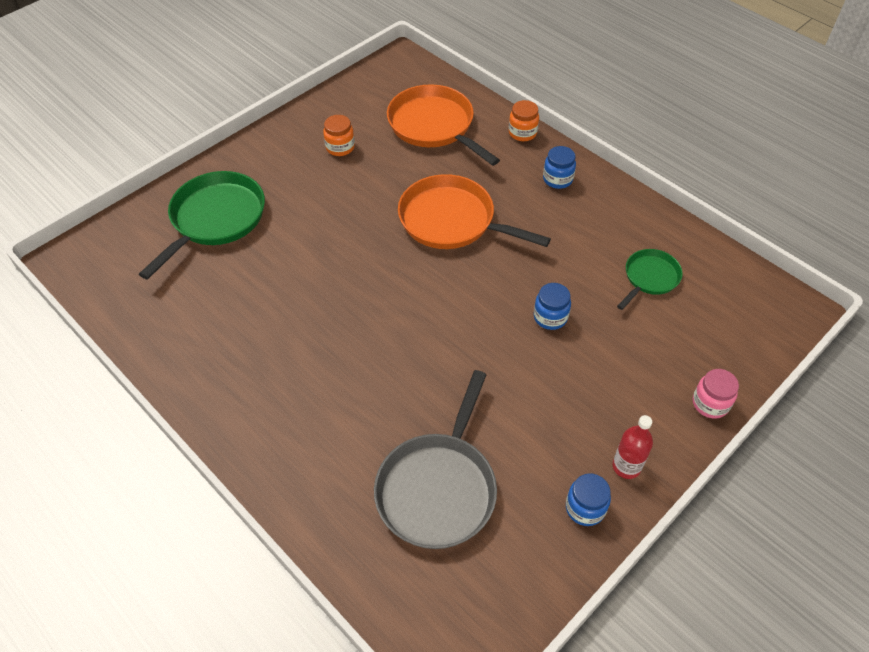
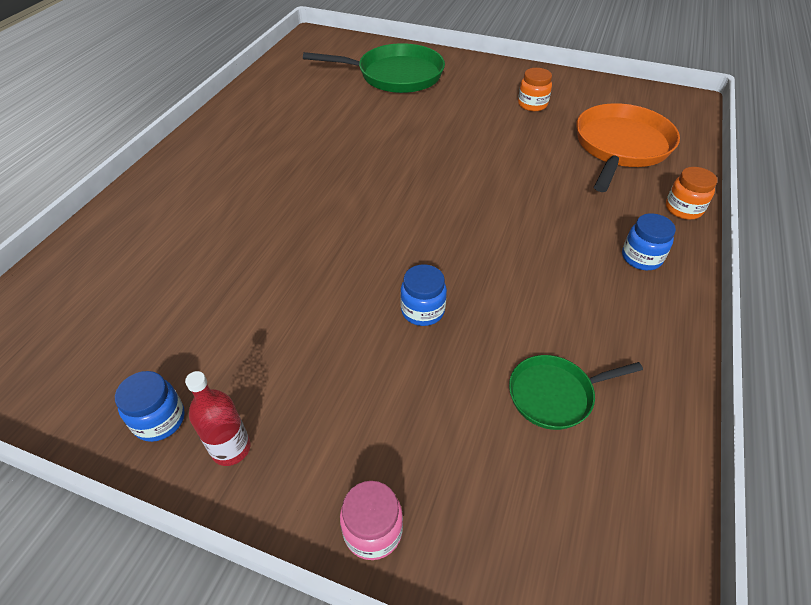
camera: 65 degrees right, 5 degrees down
grey pan [374,370,497,549] -> none
orange pan [398,174,551,249] -> none
green pan [617,249,683,310] -> green pan turned 150 degrees clockwise [509,355,643,430]

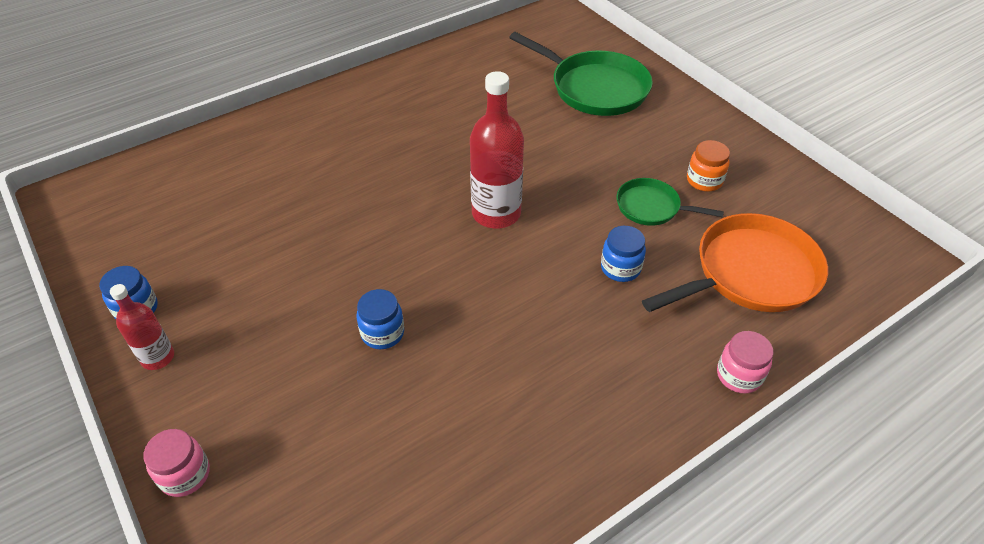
camera: 35 degrees right, 0 degrees up
green pan [509,355,643,430] -> green pan moved to [617,178,724,226]
blue jar [622,213,676,270] -> blue jar moved to [601,226,646,282]
orange jar [666,167,717,220] -> pink jar [717,331,774,393]
none -> red bottle [470,71,524,229]

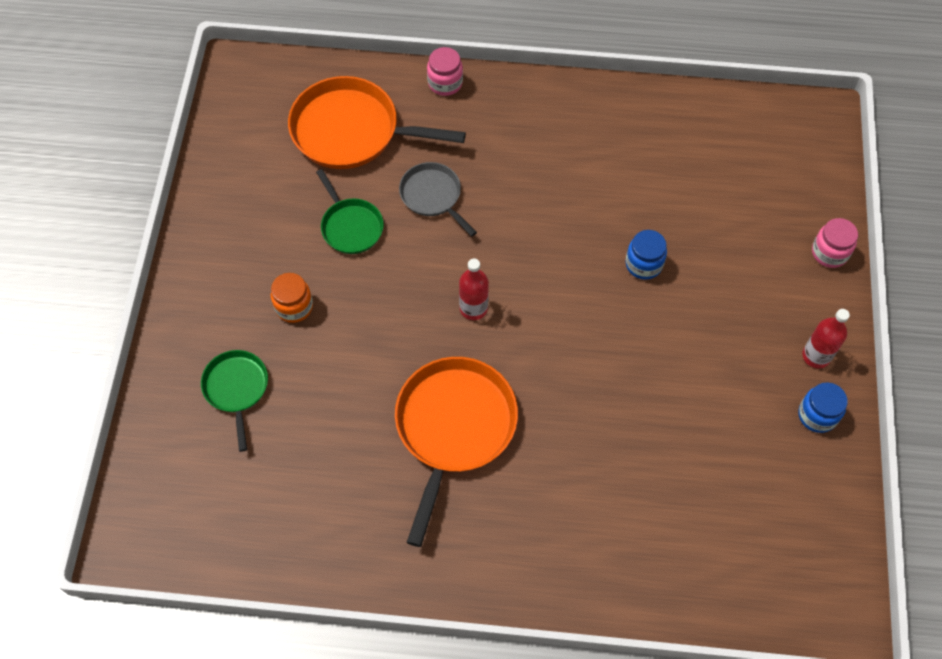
camera: 140 degrees left, 15 degrees up
red bottle [470,71,524,229] -> red bottle [459,259,489,320], size x0.57
green pan [509,32,653,116] -> green pan [201,350,268,452], size x0.56
blue jar [601,226,646,282] -> grey pan [399,162,477,237]
orange jar [687,140,730,192] -> orange jar moved to [271,273,313,323]
none -> orange pan [395,357,518,547]

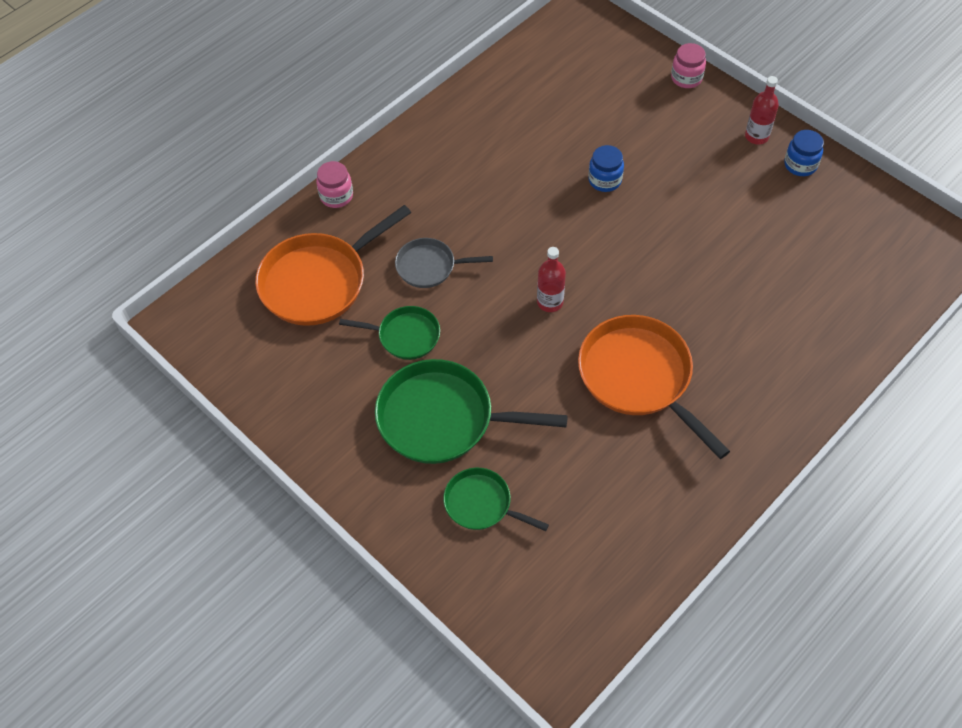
camera: 50 degrees left, 5 degrees down
orange jar [271,273,313,323] -> green pan [375,359,568,464]

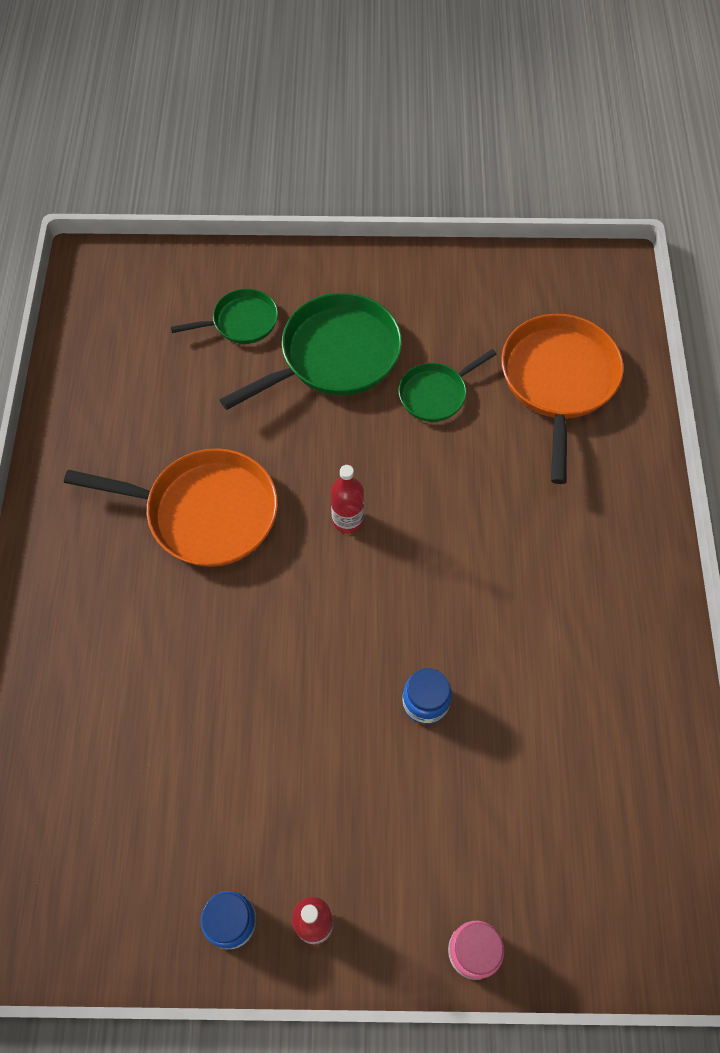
camera: 135 degrees right, 5 degrees up
pink jar [316,161,353,208] -> none
grey pan [395,238,493,288] -> none

